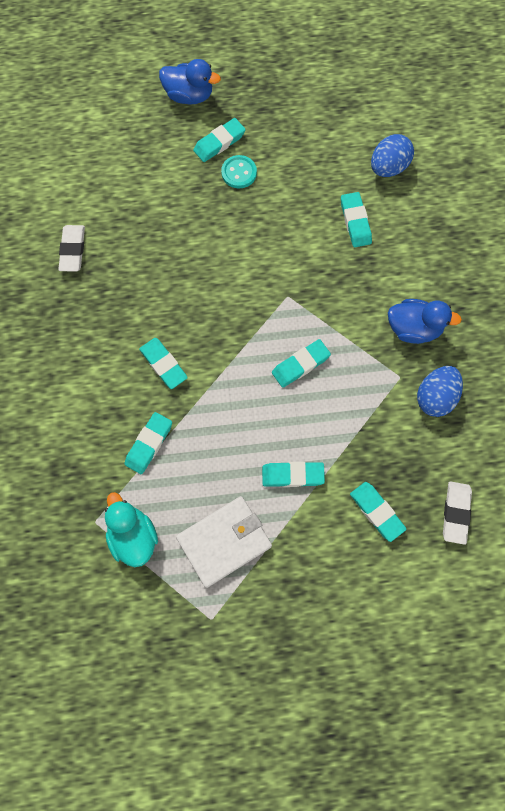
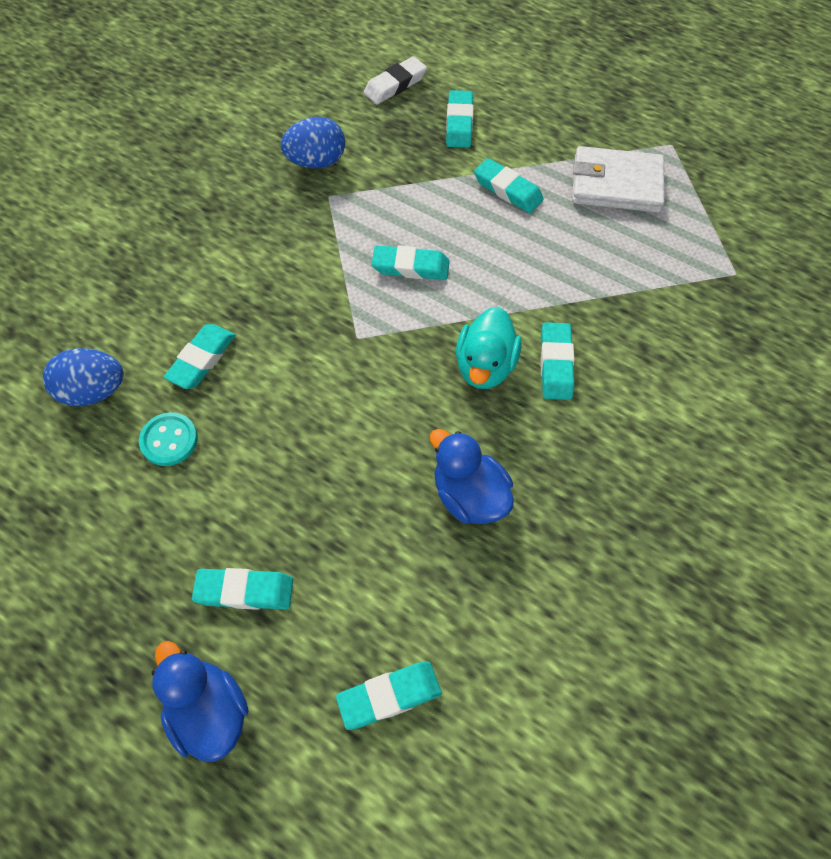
camera: 140 degrees left, 10 degrees down
white eraser [58,225,85,272] -> none
turquoise duck [105,492,158,567] -> turquoise duck moved to [456,307,522,389]
turquoise eraser [124,412,172,474] -> turquoise eraser moved to [336,661,442,730]
turquoise button [221,155,257,188] -> turquoise button moved to [139,412,198,466]
blue duck [388,299,462,344] -> blue duck moved to [430,429,514,524]

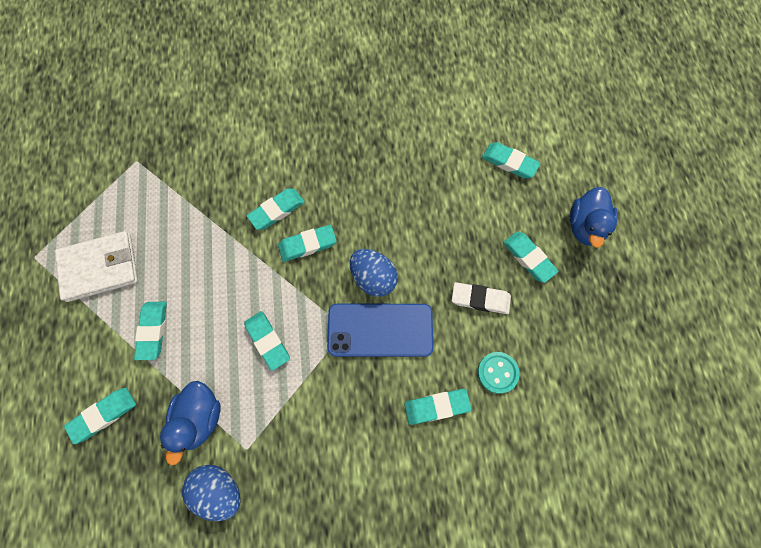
camera: 130 degrees left, 10 degrees up
blue egg [43,348,124,406] -> blue egg moved to [350,249,398,297]
white eraser [364,56,427,105] -> white eraser moved to [452,282,511,314]
blue duck [430,429,514,524] -> blue duck moved to [160,381,220,466]
turquoise duck [456,307,522,389] -> turquoise eraser [278,225,337,262]
white wallet [572,146,664,213] -> white wallet turned 75 degrees counterclockwise [55,231,138,302]
none -> blue phone [327,304,433,357]

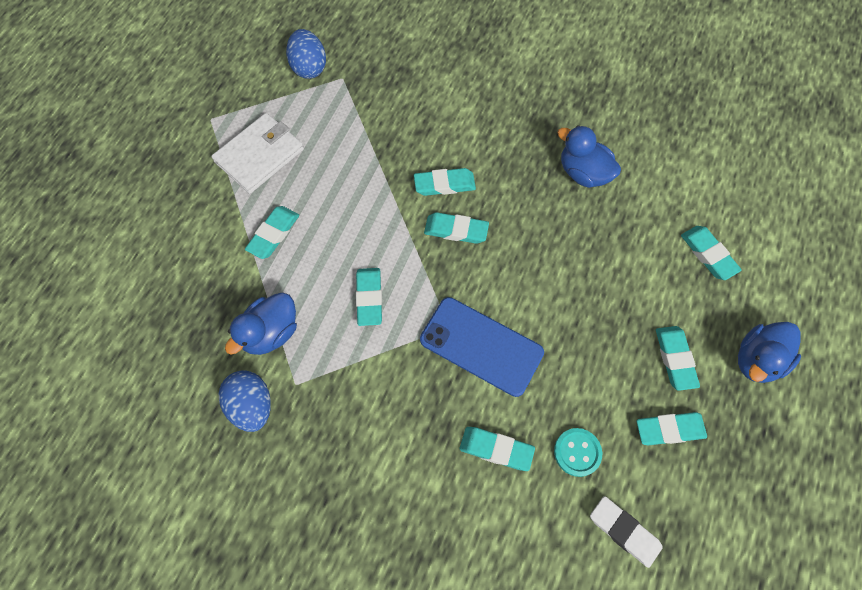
camera: 30 degrees right, 5 degrees down
white wallet [55,231,138,302] -> white wallet turned 60 degrees counterclockwise [211,113,304,194]
turquoise eraser [64,388,136,444] -> turquoise eraser moved to [637,412,707,445]
blue egg [350,249,398,297] -> blue egg moved to [286,29,326,79]
white eraser [452,282,511,314] -> white eraser moved to [590,496,663,568]
none -> blue duck [557,125,621,188]

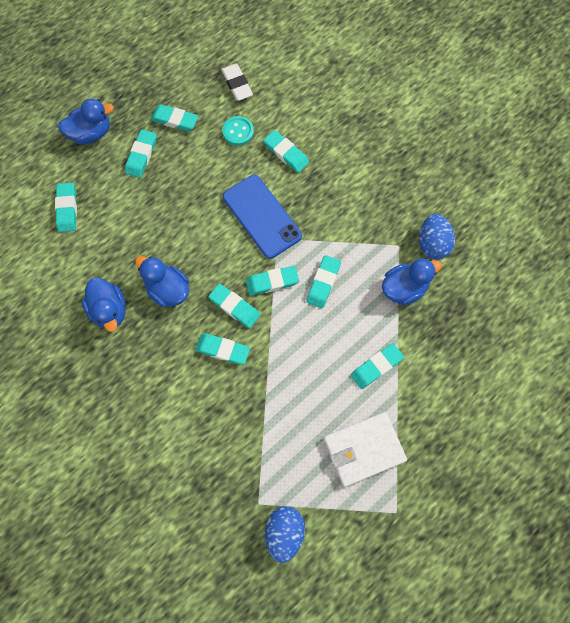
camera: 155 degrees left, 5 degrees up
none -> blue duck [135,256,189,307]
none -> turquoise eraser [246,266,299,296]

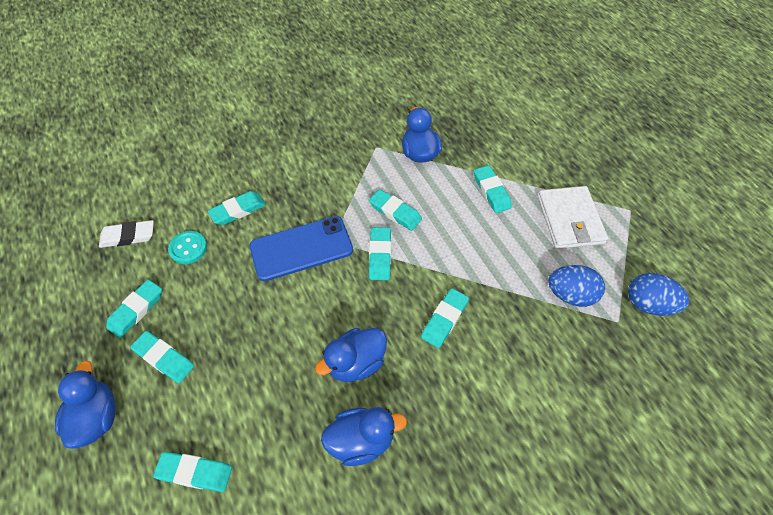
camera: 75 degrees left, 15 degrees down
turquoise eraser [208,284,260,328] -> none
blue egg [419,214,455,260] -> blue egg moved to [548,265,605,307]

